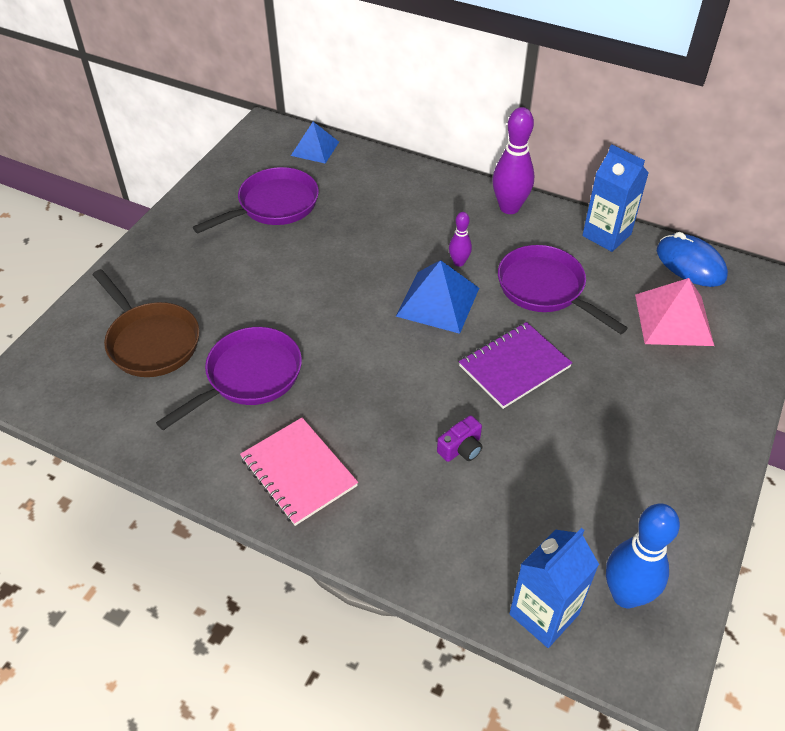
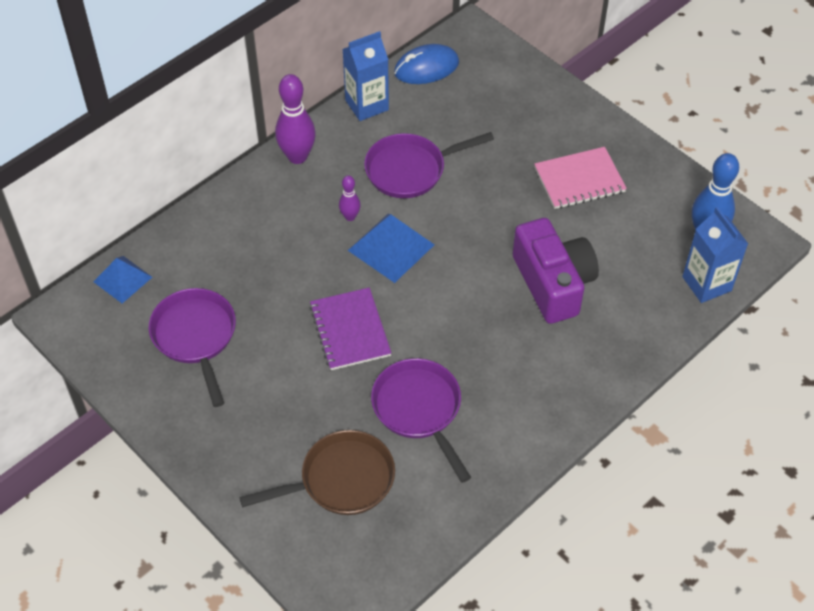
camera: 70 degrees left, 5 degrees up
pink notebook [240,418,358,526] -> pink notebook moved to [534,147,627,209]
purple camera [437,415,483,462] -> purple camera [513,218,599,324], size x2.47
purple notebook [459,322,572,409] -> purple notebook moved to [309,288,391,370]
pink pyramid [635,278,714,346] -> none

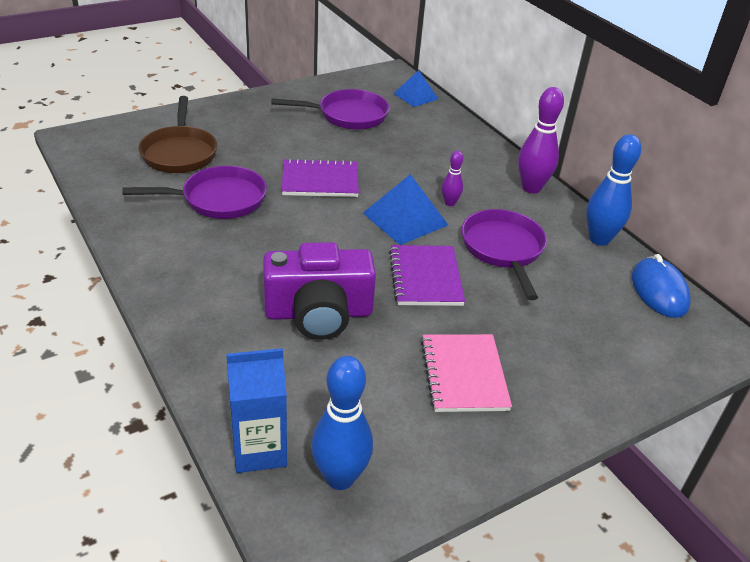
camera: 100 degrees right, 15 degrees down
blue carton [343,31,389,121] -> blue bowling pin [586,134,641,246]
none -> purple notebook [389,245,465,306]

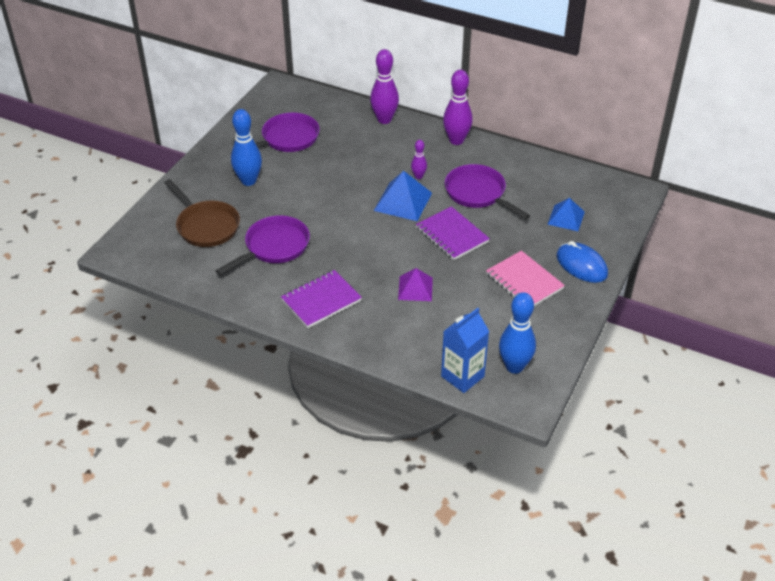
camera: 30 degrees left, 5 degrees up
purple camera [263,242,376,340] -> purple pyramid [398,268,433,301]
purple notebook [282,158,359,197] -> purple notebook moved to [281,270,362,328]
blue pyramid [393,70,438,107] -> blue pyramid moved to [547,198,585,231]
blue bowling pin [586,134,641,246] -> blue bowling pin moved to [231,109,262,186]
blue mouse [632,254,691,318] -> blue mouse moved to [556,241,608,283]
none -> purple bowling pin [370,49,399,124]

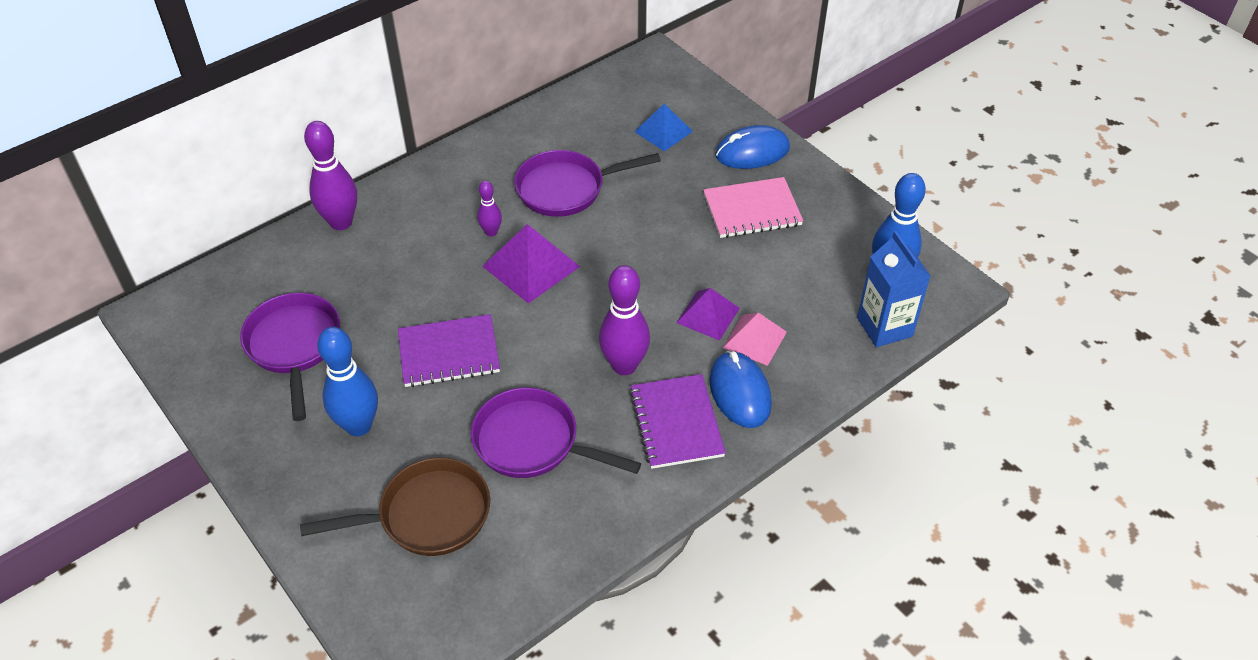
camera: 65 degrees left, 5 degrees up
purple pan [216,215,310,275] -> purple pan turned 45 degrees counterclockwise [471,387,641,478]
blue pyramid [374,171,432,221] -> purple pyramid [482,224,580,304]
purple notebook [416,206,490,260] -> purple notebook moved to [398,314,500,387]
purple bowling pin [443,70,473,145] -> purple bowling pin moved to [599,265,650,375]
none -> blue mouse [709,351,772,428]
none -> pink pyramid [723,312,787,366]

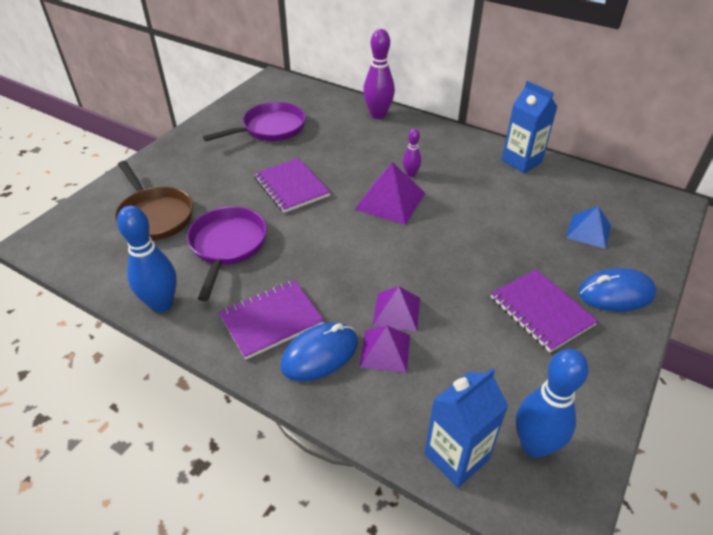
camera: 70 degrees right, 5 degrees down
blue bowling pin [317,327,378,436] -> blue bowling pin moved to [117,206,177,312]
purple pan [514,150,661,217] -> none
purple bowling pin [599,265,650,375] -> none
pink notebook [703,177,803,238] -> purple notebook [491,269,598,352]
blue mouse [715,125,790,169] -> blue mouse turned 60 degrees counterclockwise [578,268,657,312]
pink pyramid [723,312,787,366] -> purple pyramid [359,326,410,373]
none -> blue carton [502,81,557,173]

